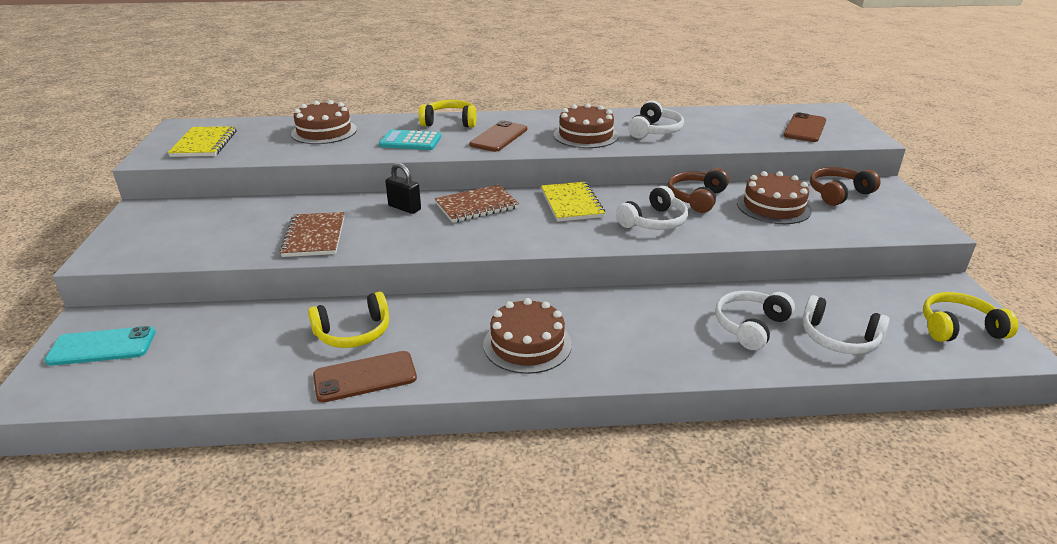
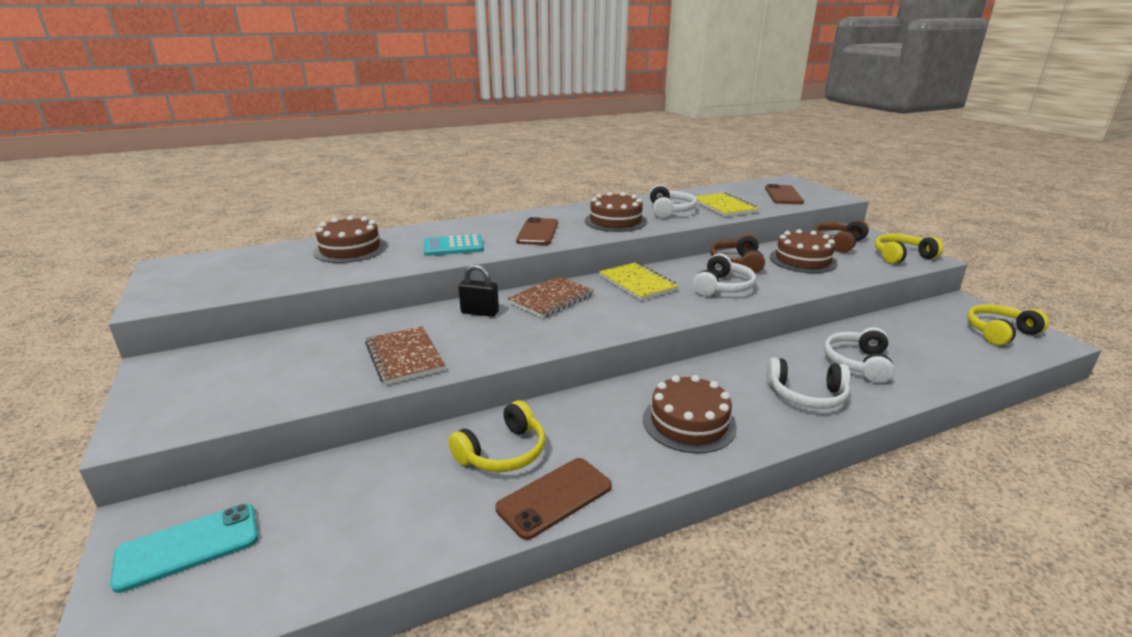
camera: 20 degrees left, 5 degrees down
yellow notebook [168,126,236,157] -> yellow notebook moved to [695,192,759,217]
yellow headphones [419,100,476,128] -> yellow headphones moved to [875,234,943,264]
white headphones [803,295,890,354] -> white headphones moved to [766,358,850,409]

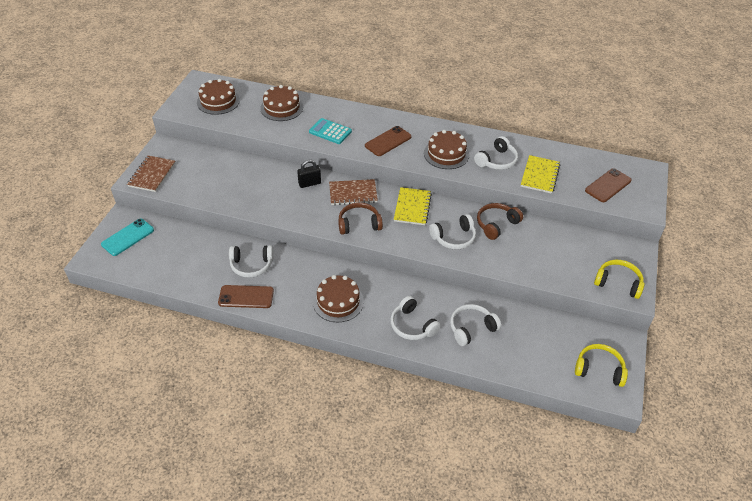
camera: 40 degrees right, 20 degrees up
turquoise phone [110,504,258,593] -> turquoise phone turned 60 degrees counterclockwise [101,219,154,256]
brown notebook [365,326,446,385] -> brown notebook moved to [127,156,175,192]
yellow headphones [448,400,545,472] -> white headphones [229,245,274,278]
black padlock [459,264,499,317] -> black padlock turned 75 degrees counterclockwise [297,160,321,188]
brown cake [770,229,838,273] -> brown cake moved to [197,79,240,115]
brown headphones [813,220,869,253] -> brown headphones moved to [338,202,383,235]

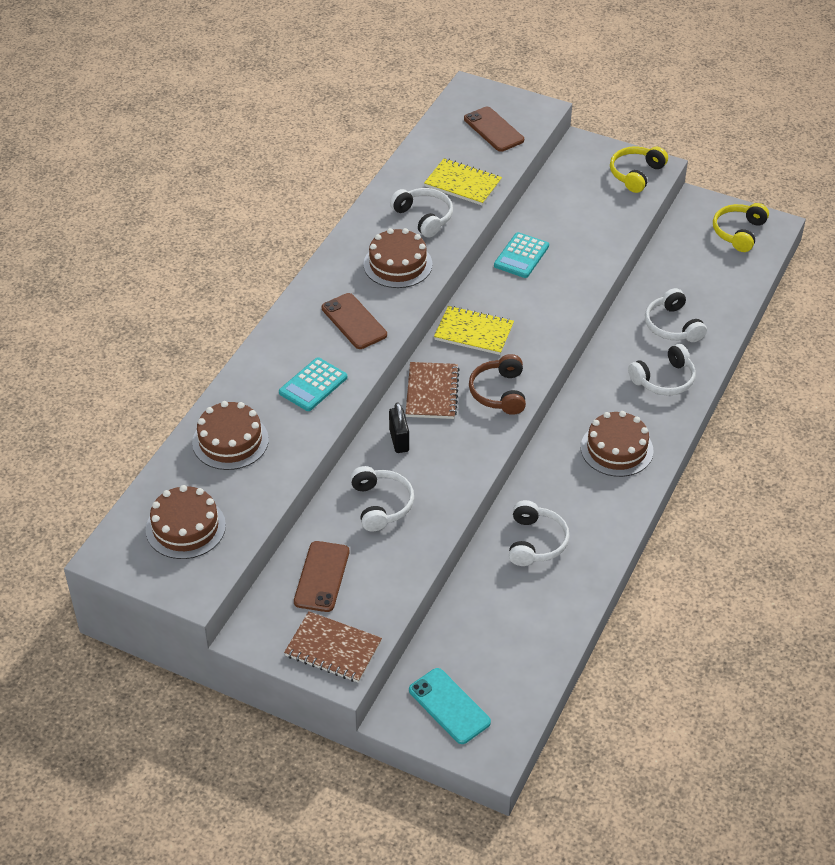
camera: 80 degrees left, 0 degrees up
brown phone [218,285,274,308] -> brown phone moved to [294,541,349,612]
white headphones [429,214,476,249] -> white headphones moved to [350,466,414,532]
brown headphones [477,203,523,240] -> turquoise calculator [494,232,549,278]

